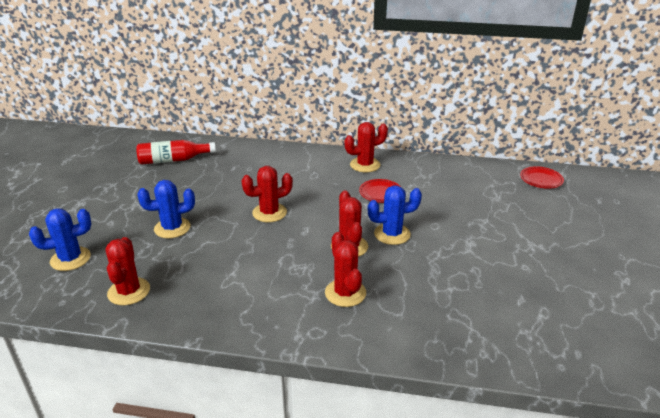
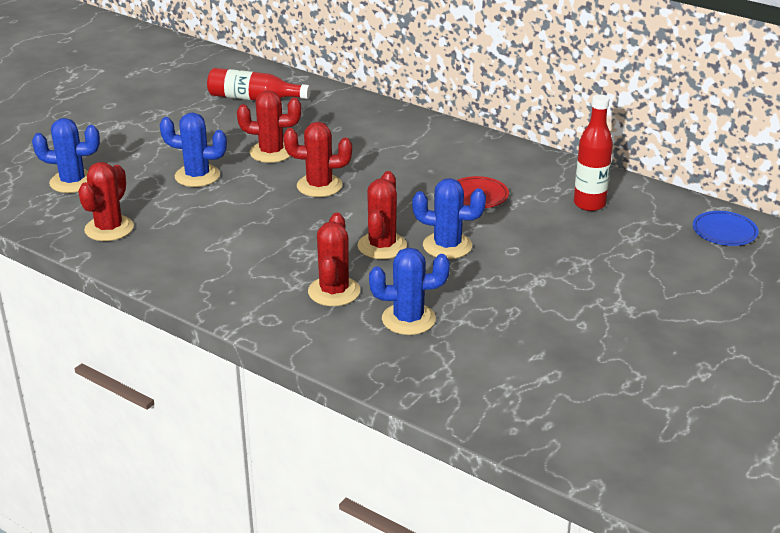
camera: 25 degrees right, 0 degrees up
red cactus [345,122,388,172] -> red cactus moved to [237,90,301,163]
red plate [520,166,564,189] -> blue plate [693,211,759,246]
none -> blue cactus [369,248,450,335]
none -> red bottle [574,94,613,211]

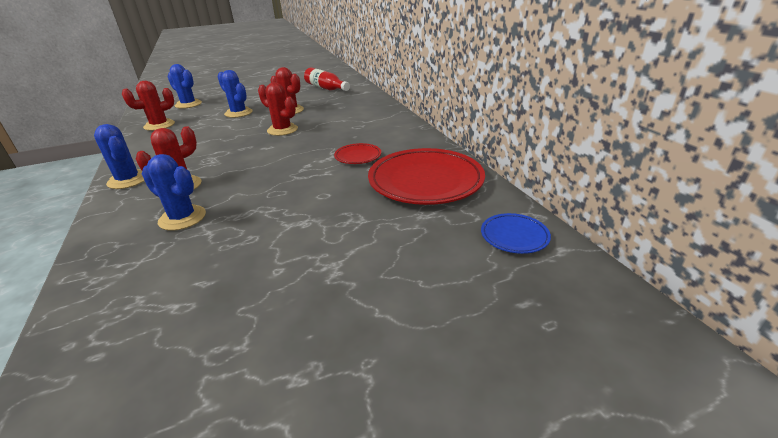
camera: 35 degrees right, 0 degrees up
red cactus [357,171,407,259] -> none
blue cactus [412,178,486,259] -> blue cactus moved to [94,124,144,189]
red bottle [574,94,613,211] -> red plate [368,148,485,205]

